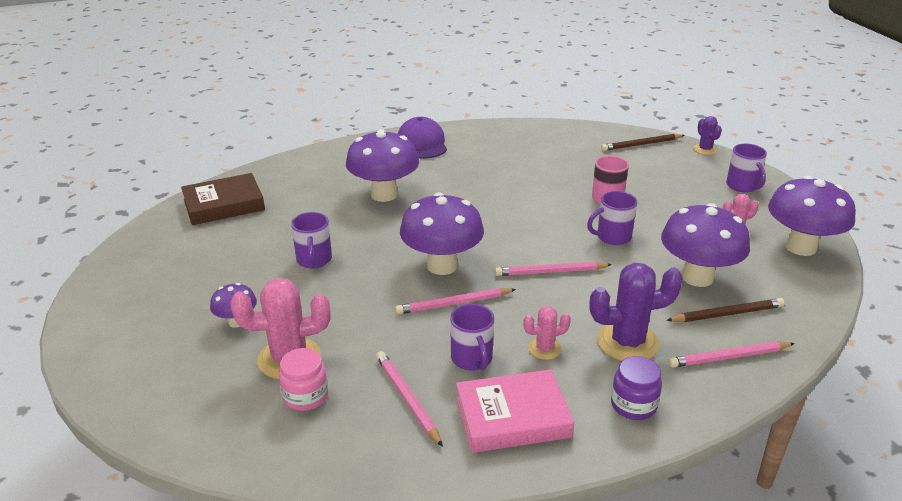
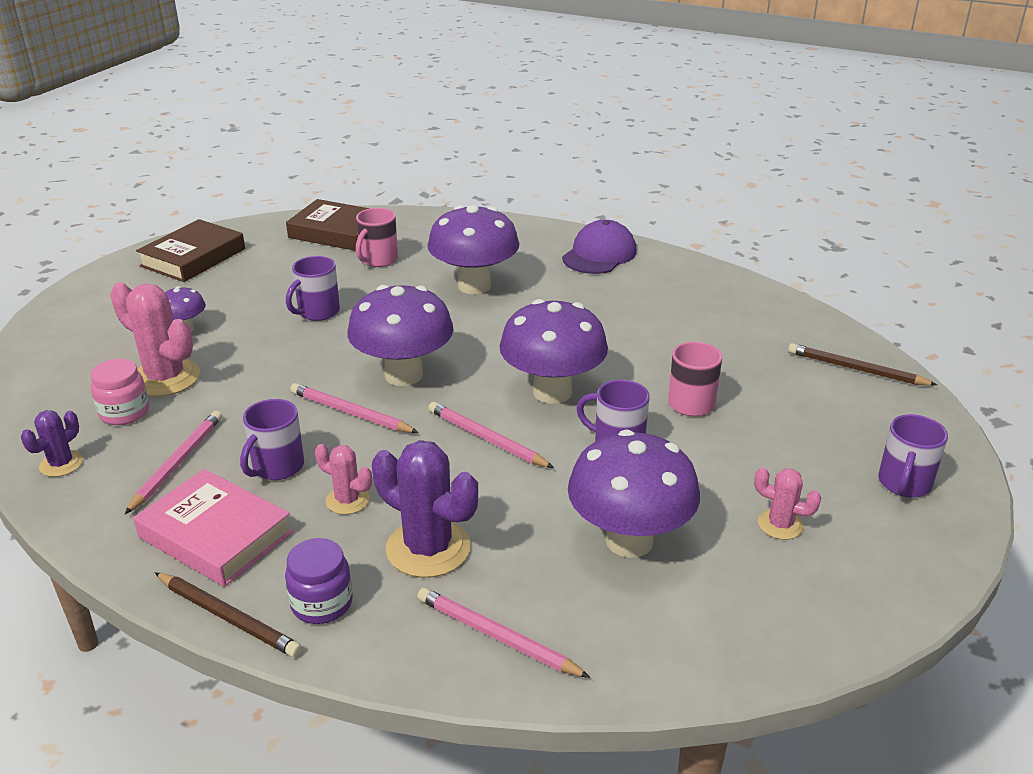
camera: 45 degrees right, 0 degrees up
brown pencil [666,298,785,322] -> brown pencil moved to [155,572,302,657]
purple cactus [693,116,722,155] -> purple cactus moved to [21,410,83,477]
purple mushroom [768,176,856,256] -> purple mushroom moved to [499,299,608,404]
none -> brown book [136,219,245,282]
none -> pink mug [356,208,398,267]

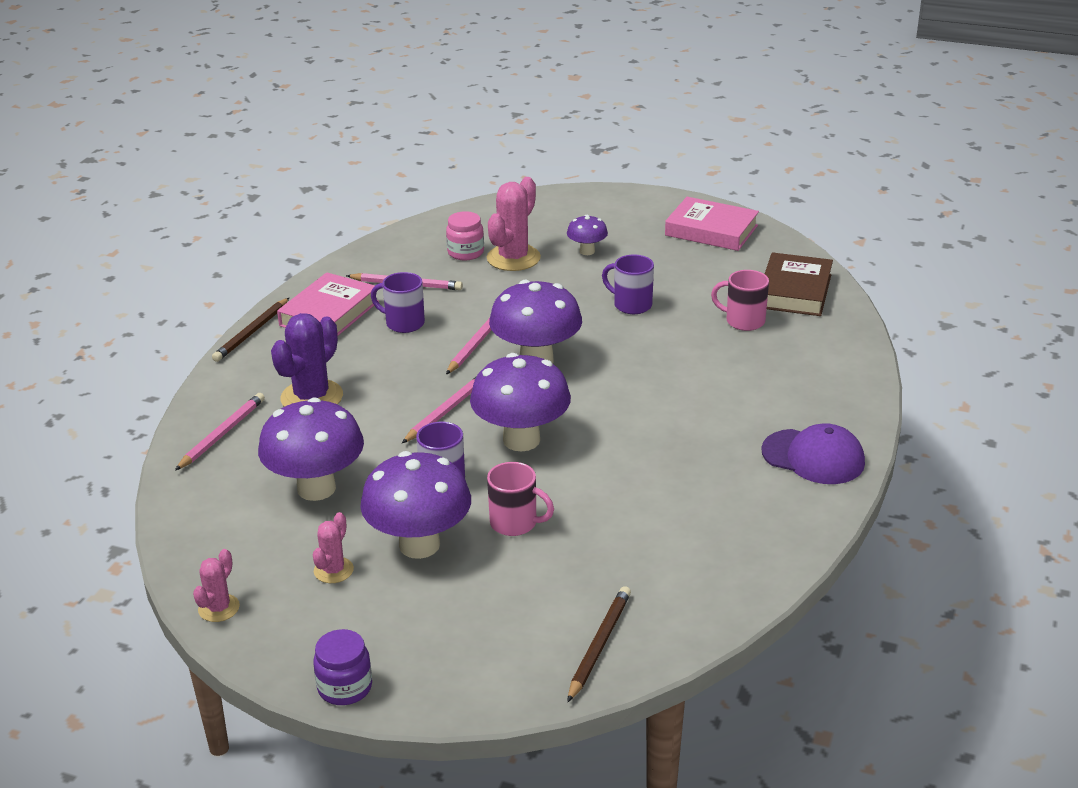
camera: 85 degrees right, 0 degrees up
purple cactus [21,410,83,477] -> none
brown book [136,219,245,282] -> pink book [665,197,759,251]
purple jar [285,538,353,624] -> purple jar moved to [313,629,372,705]
pink cactus [315,444,372,515] -> pink cactus moved to [193,549,240,622]
purple mushroom [428,205,519,294] -> purple mushroom moved to [360,451,471,559]
purple mug [878,414,948,498] -> none

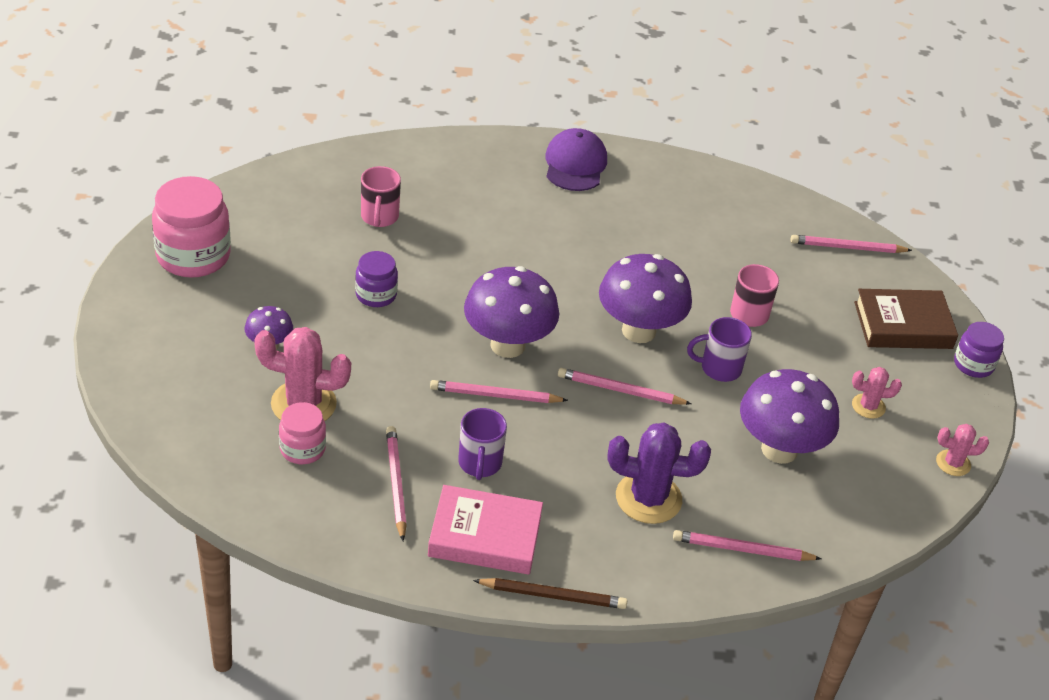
camera: 115 degrees left, 10 degrees up
purple mushroom [360,451,471,559] -> none
brown pencil [567,586,631,702] -> pink pencil [791,235,912,253]
purple mug [602,255,654,314] -> purple jar [355,251,398,307]
pink book [665,197,759,251] -> pink jar [152,176,231,278]
brown book [765,252,833,316] -> brown book moved to [854,289,958,349]

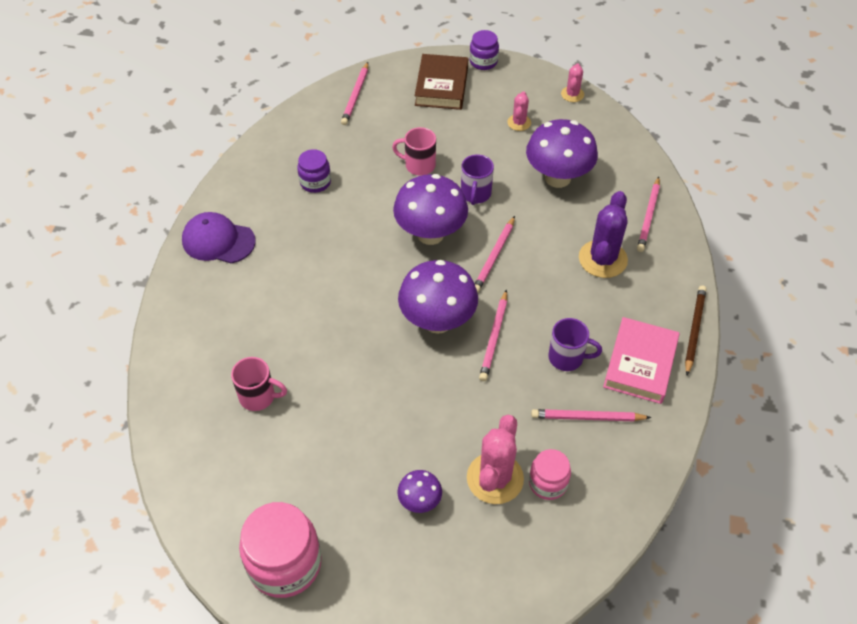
camera: 75 degrees left, 10 degrees up
purple jar [355,251,398,307] -> purple jar moved to [297,149,331,193]

